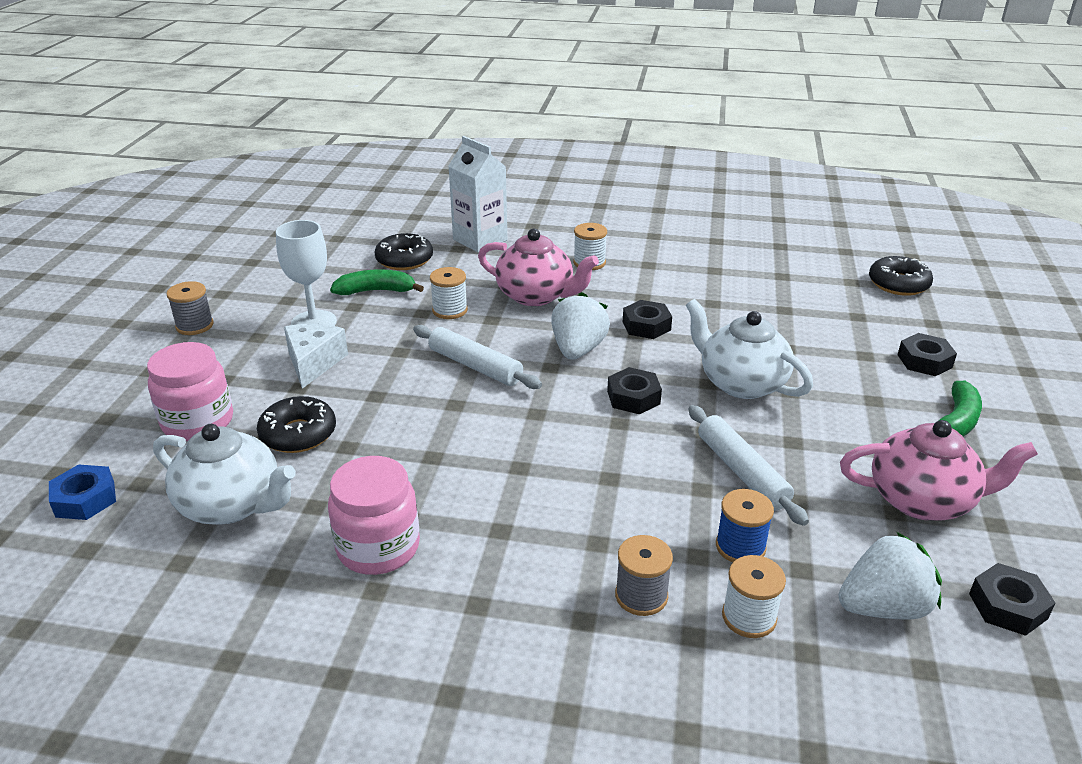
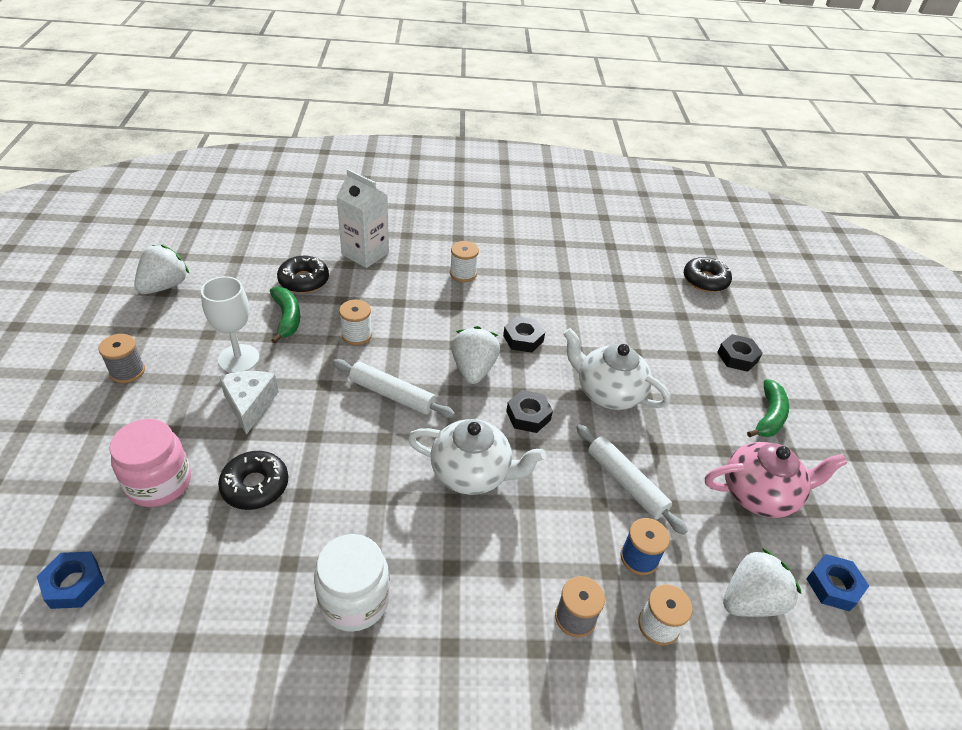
camera: 15 degrees left, 10 degrees up
white teapot [153,424,296,525] -> white teapot moved to [408,419,546,495]
pink jar [328,456,420,575] -> white jar [314,534,390,632]
green banana [330,269,424,295] -> green banana turned 90 degrees clockwise [270,286,300,343]
pink teapot [478,229,599,306] -> none
black nut [969,563,1056,636] -> blue nut [806,554,869,611]
none -> white strawberry [134,244,190,294]

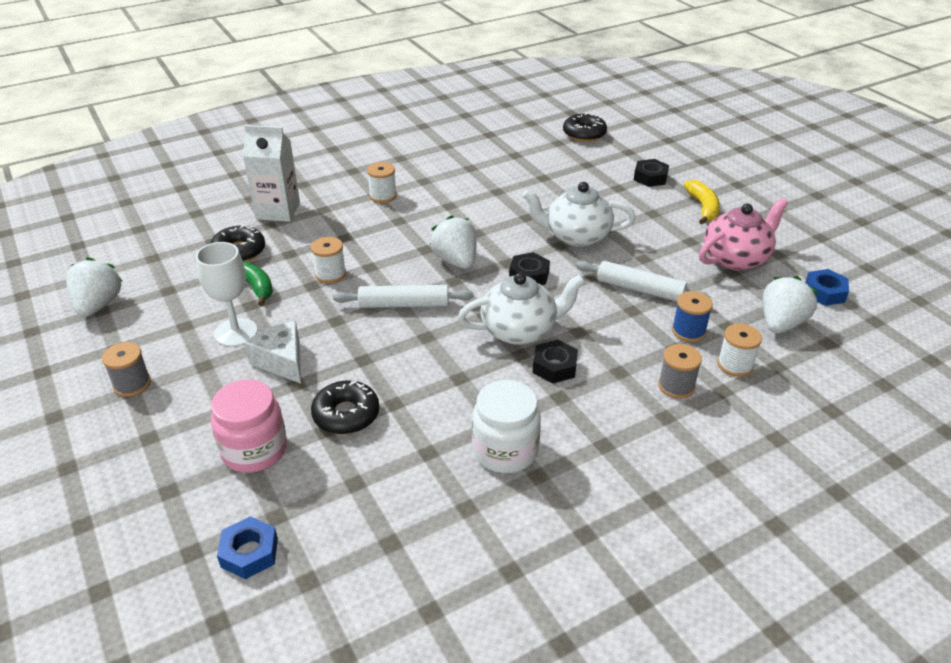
camera: 25 degrees left, 5 degrees down
black nut [503,316,545,353] -> black nut moved to [533,340,578,384]
green banana [747,379,789,437] -> yellow banana [684,180,720,224]

